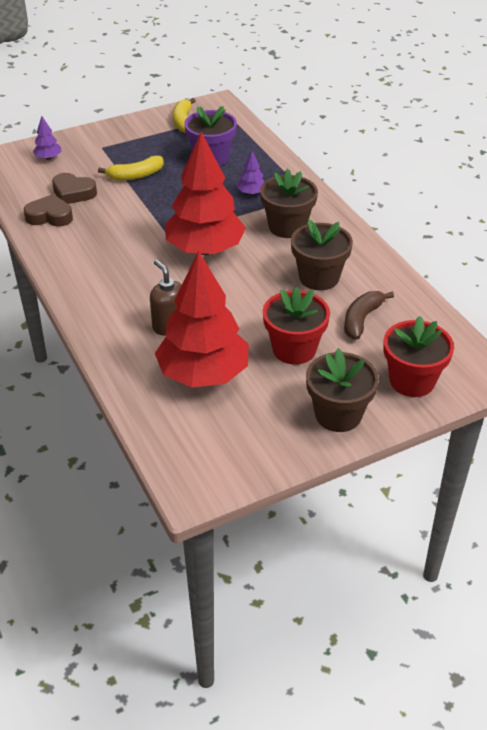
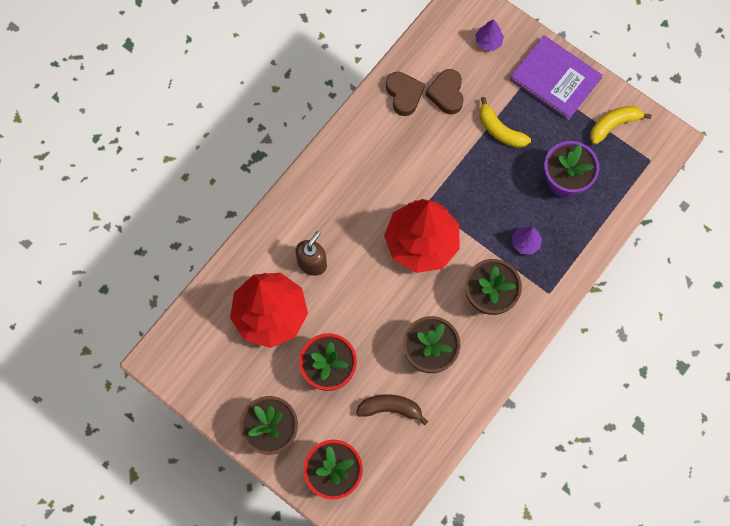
camera: 65 degrees right, 30 degrees up
none -> purple book [510,36,603,120]

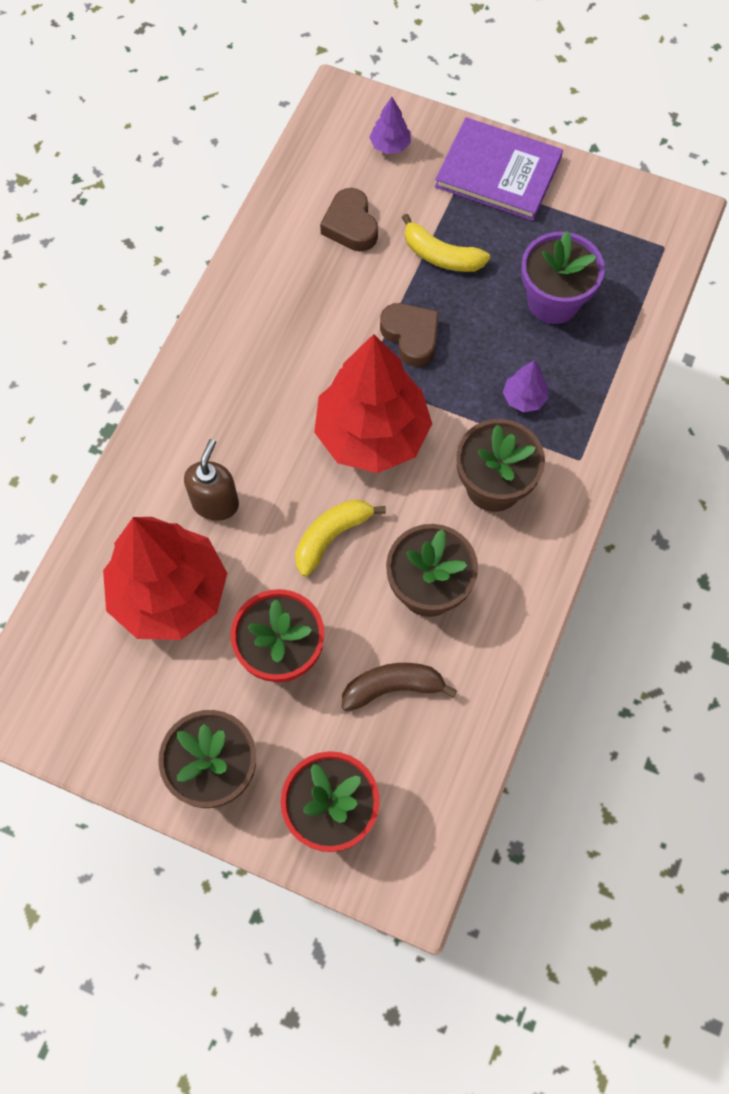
camera: 15 degrees left, 5 degrees down
brown heart [386,72,425,116] -> brown heart moved to [380,303,439,367]
yellow banana [590,106,651,145] -> yellow banana moved to [295,499,386,576]

